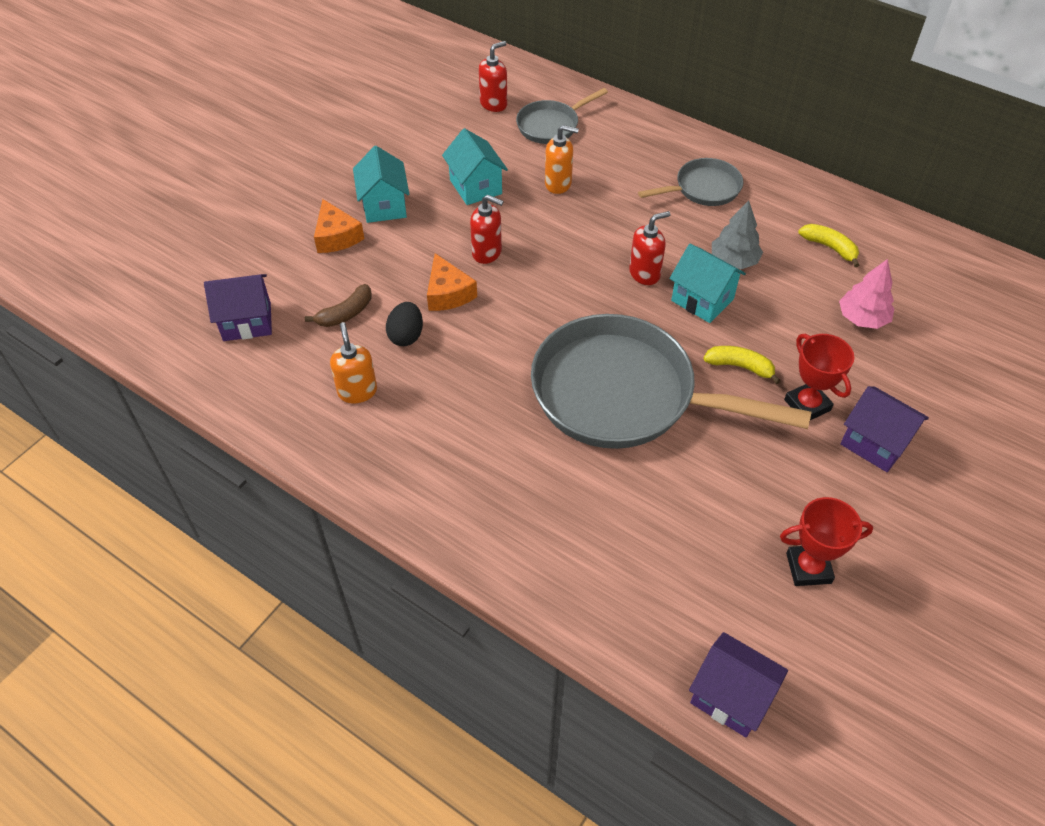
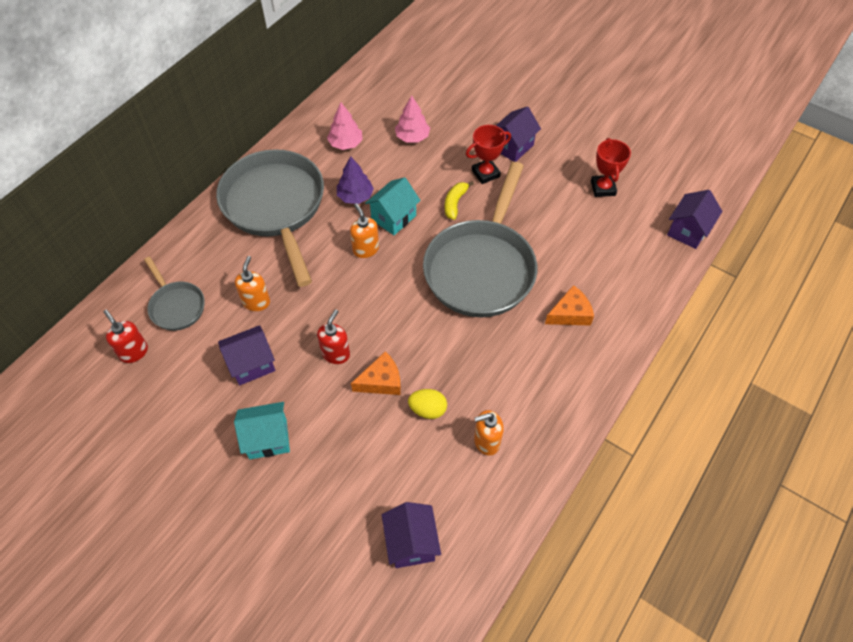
camera: 90 degrees left, 5 degrees up
brown banana [305,284,371,327] -> none
orange cheese [314,199,364,253] -> orange cheese moved to [545,285,594,326]
black egg [386,302,423,346] -> yellow egg [408,389,447,419]
turquoise house [442,128,508,205] -> purple house [218,325,275,386]
red soap dispenser [629,211,671,285] -> orange soap dispenser [350,203,379,258]
grey pan [638,158,743,206] -> grey pan [216,149,324,287], size x2.07
grey tree [712,200,763,269] -> purple tree [337,156,374,204]
yellow banana [799,224,859,267] -> pink tree [327,102,363,150]

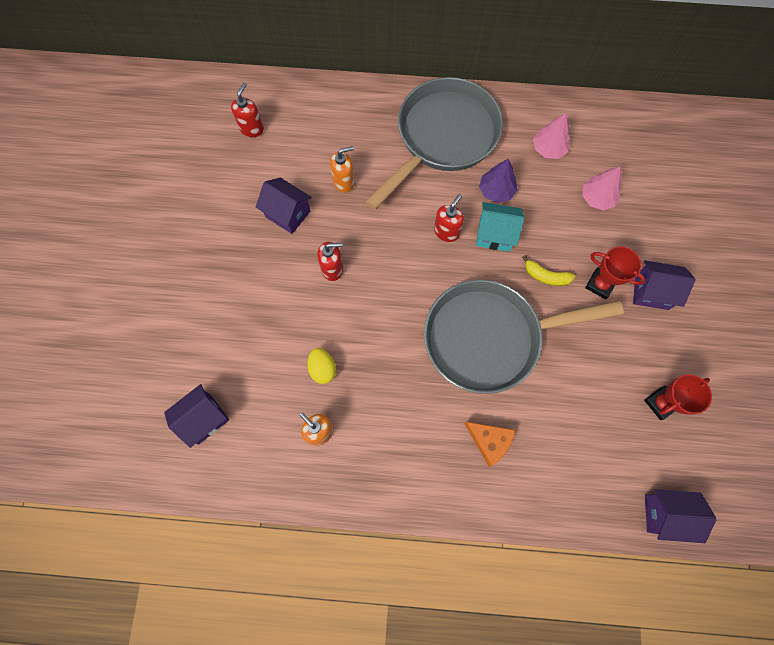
camera: 60 degrees right, 15 degrees up
grey pan [144,257,205,331] -> none
turquoise house [234,402,290,459] -> none
orange soap dispenser [350,203,379,258] -> red soap dispenser [434,194,464,242]
orange cheese [351,352,401,395] -> none
yellow banana [445,181,474,220] -> yellow banana turned 150 degrees counterclockwise [522,255,576,286]

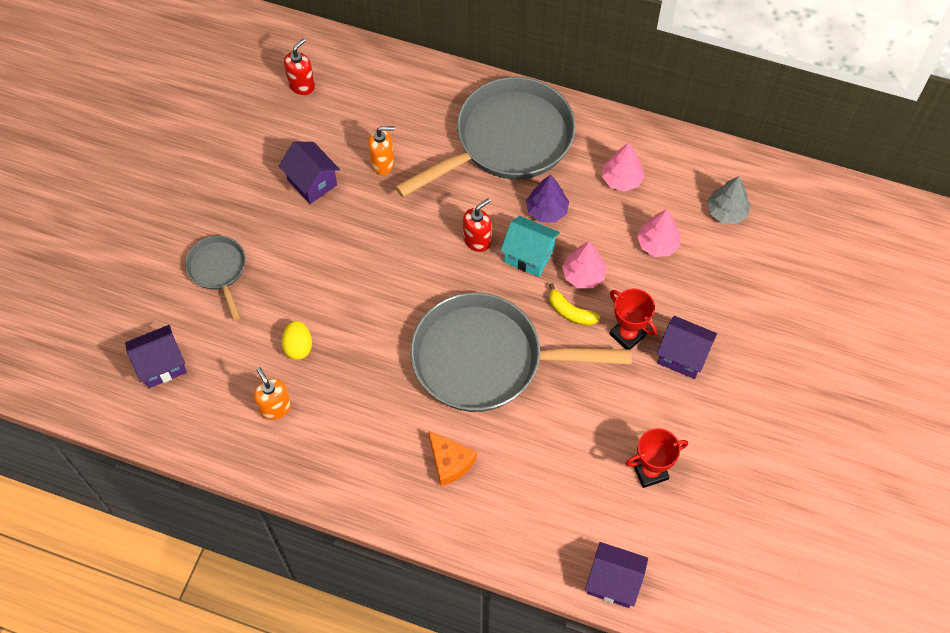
camera: 15 degrees right, 10 degrees down
red soap dispenser [317,242,343,281] -> none
none -> grey pan [185,236,246,321]
none -> pink tree [562,242,607,288]
none -> grey tree [707,176,751,224]

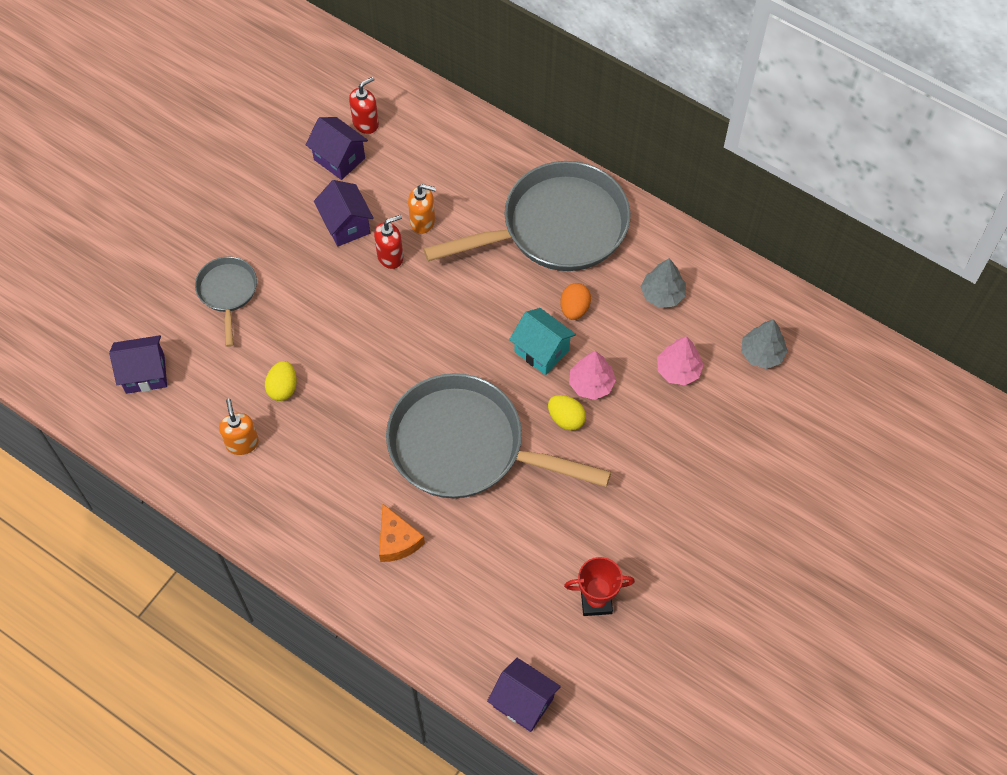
camera: 15 degrees right, 0 degrees up
red soap dispenser [463,198,491,252] -> red soap dispenser moved to [374,215,403,269]
purple tree [526,175,569,223] -> orange egg [560,283,591,320]
yellow banana [549,283,600,326] -> yellow egg [548,395,586,431]
pink tree [602,143,645,192] -> grey tree [641,258,686,308]
red trophy [610,288,657,349] -> none
purple house [657,316,717,379] -> purple house moved to [306,117,368,180]

